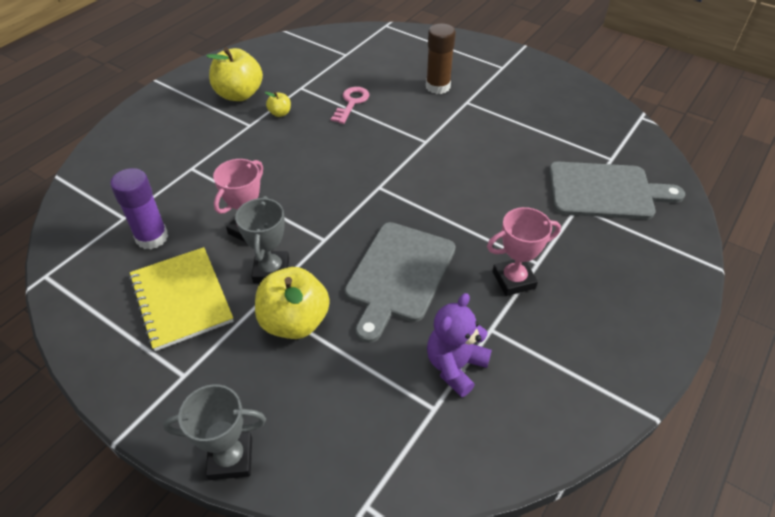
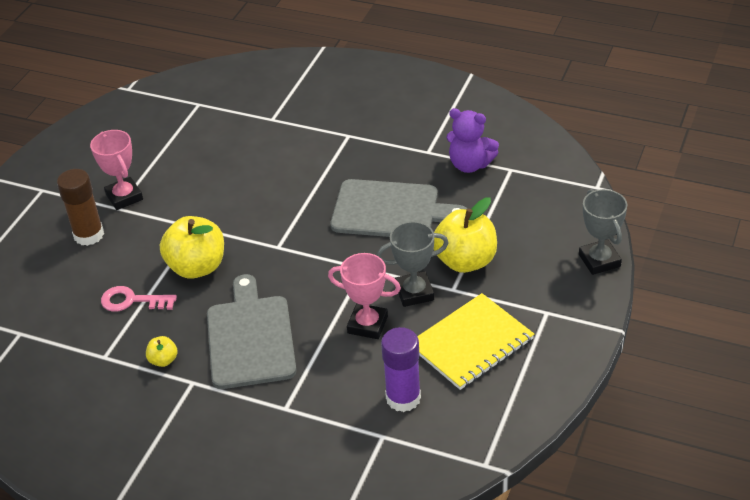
camera: 100 degrees left, 5 degrees down
yellow apple [206,47,263,101] -> yellow apple moved to [160,216,224,279]
pink trophy [487,207,561,296] -> pink trophy moved to [90,130,143,210]
grey cutting board [549,162,685,220] -> grey cutting board moved to [207,274,297,389]

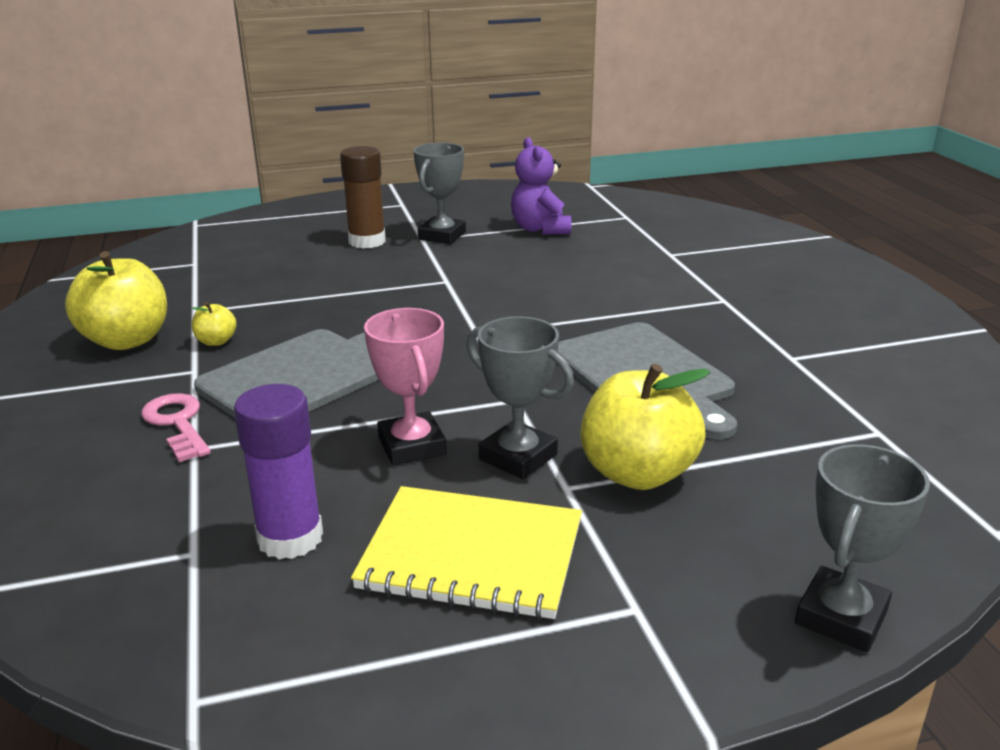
camera: 50 degrees right, 15 degrees down
pink trophy [90,130,143,210] -> grey trophy [413,143,466,244]
pink key [101,286,177,312] -> pink key moved to [141,393,211,462]
yellow apple [160,216,224,279] -> yellow apple moved to [65,251,167,350]
purple teddy bear [446,108,499,173] -> purple teddy bear moved to [511,137,571,235]

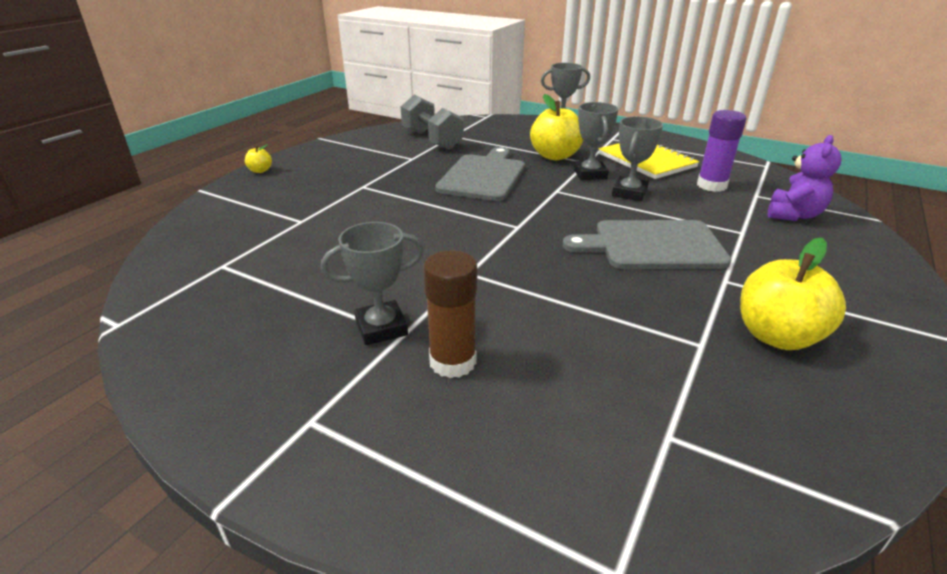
camera: 135 degrees left, 5 degrees up
pink key [141,393,211,462] -> none
yellow apple [191,302,237,346] -> yellow apple moved to [245,144,272,173]
pink trophy [364,308,446,466] -> grey trophy [612,116,663,201]
purple teddy bear [511,137,571,235] -> purple teddy bear moved to [768,135,842,221]
none -> grey dumbbell [401,95,464,150]

